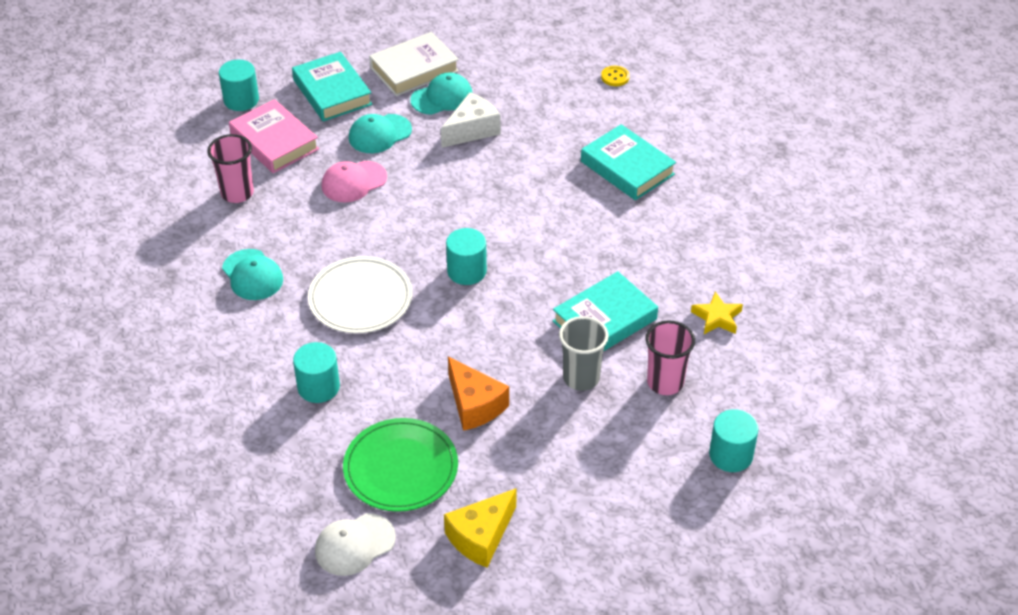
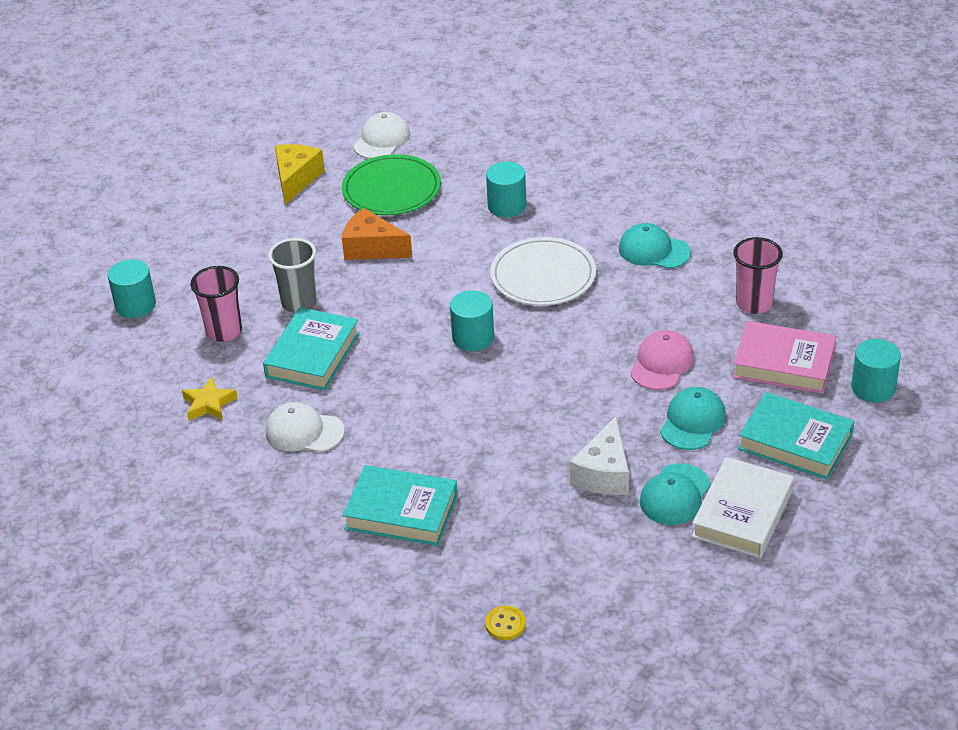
camera: 150 degrees right, 5 degrees down
none -> white cap [265,402,345,452]

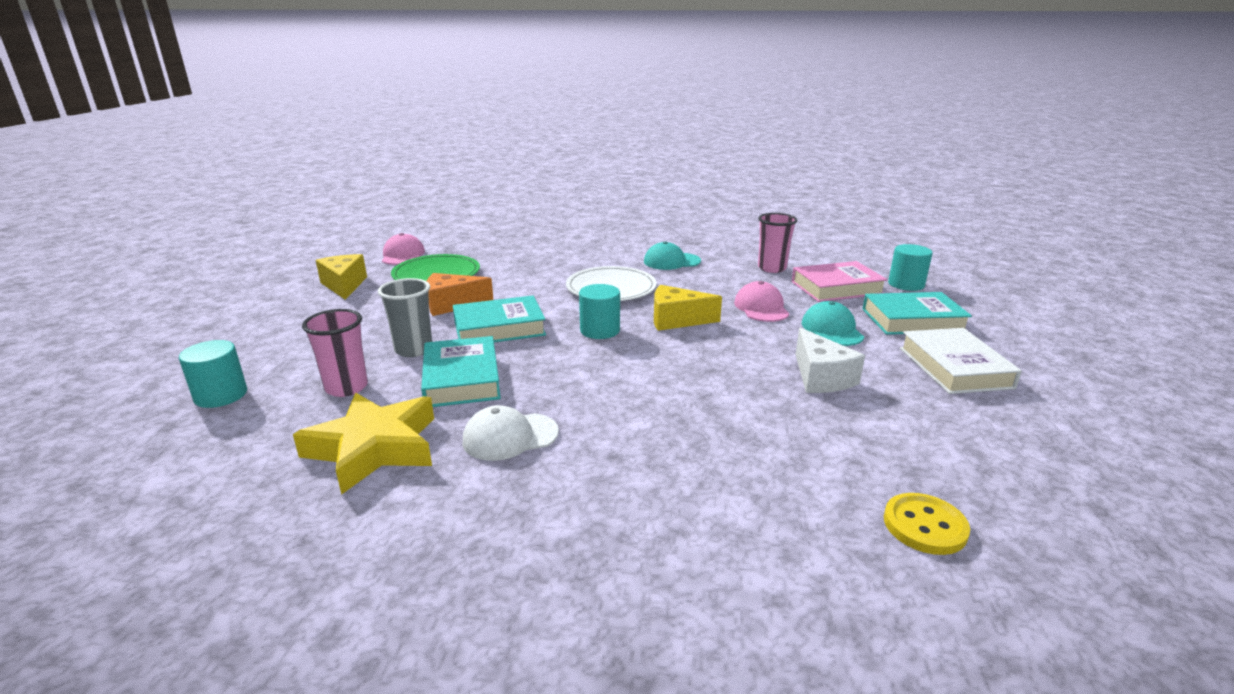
camera: 35 degrees left, 15 degrees down
yellow star [182,377,238,420] -> yellow star [293,393,434,495], size x1.97
turquoise book [343,465,458,546] -> turquoise book moved to [453,295,546,342]
white cap [353,112,410,159] -> pink cap [382,233,425,265]
yellow button [485,606,526,640] -> yellow button [884,493,970,555], size x1.51
turquoise cylinder [486,162,526,218] -> none
turquoise cap [640,463,711,525] -> none
none -> yellow cheese [654,285,722,331]

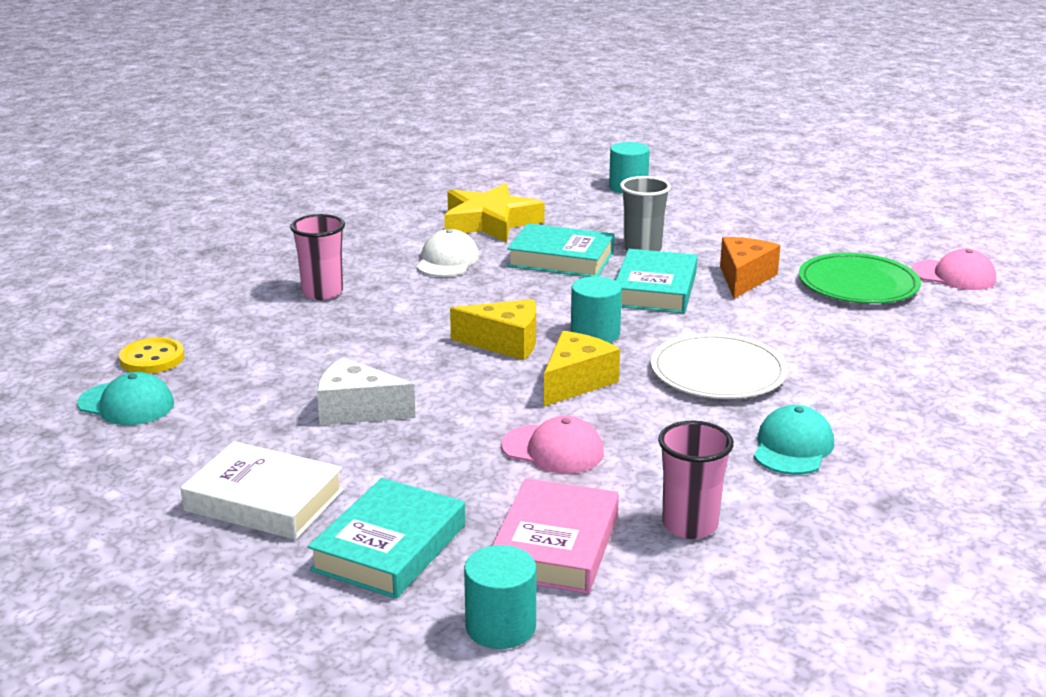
camera: 120 degrees right, 0 degrees up
pink cup [302,309,368,397] -> pink cup moved to [290,214,345,300]
yellow cheese [316,254,367,300] -> yellow cheese moved to [450,299,536,360]
turquoise cap [802,301,864,346] -> turquoise cap moved to [77,372,174,425]

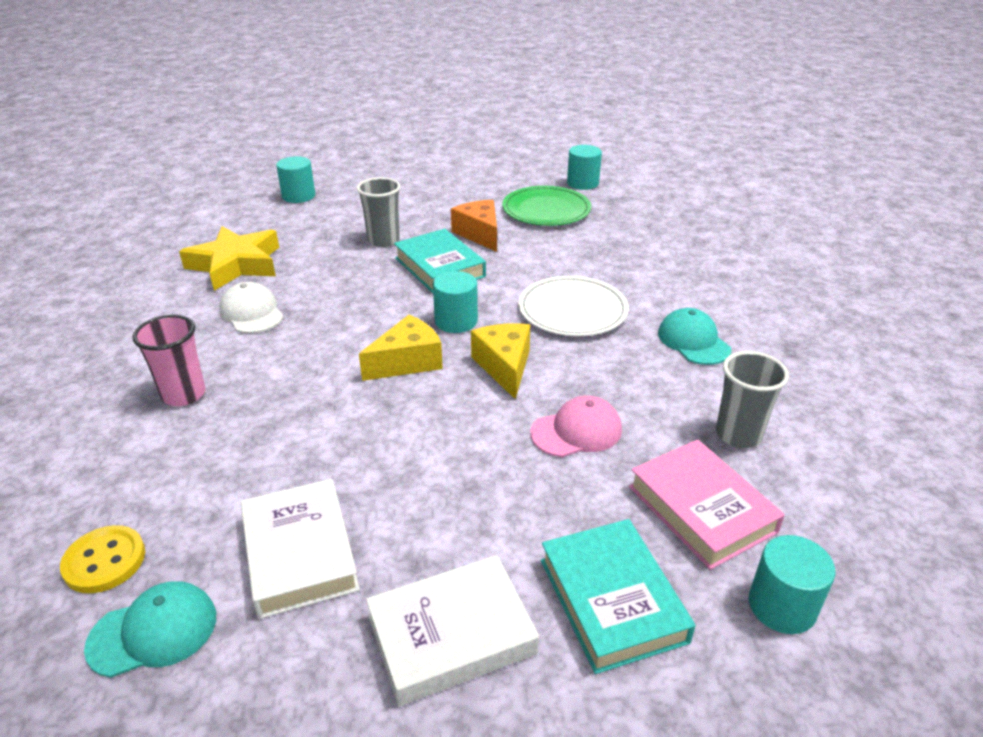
camera: 45 degrees left, 10 degrees up
white cheese [317,357,416,425] -> none
turquoise book [507,223,615,277] -> none
pink cup [658,420,734,539] -> grey cup [716,351,789,448]
pink cap [911,249,996,290] -> turquoise cylinder [567,145,602,190]
none -> white book [241,479,360,619]

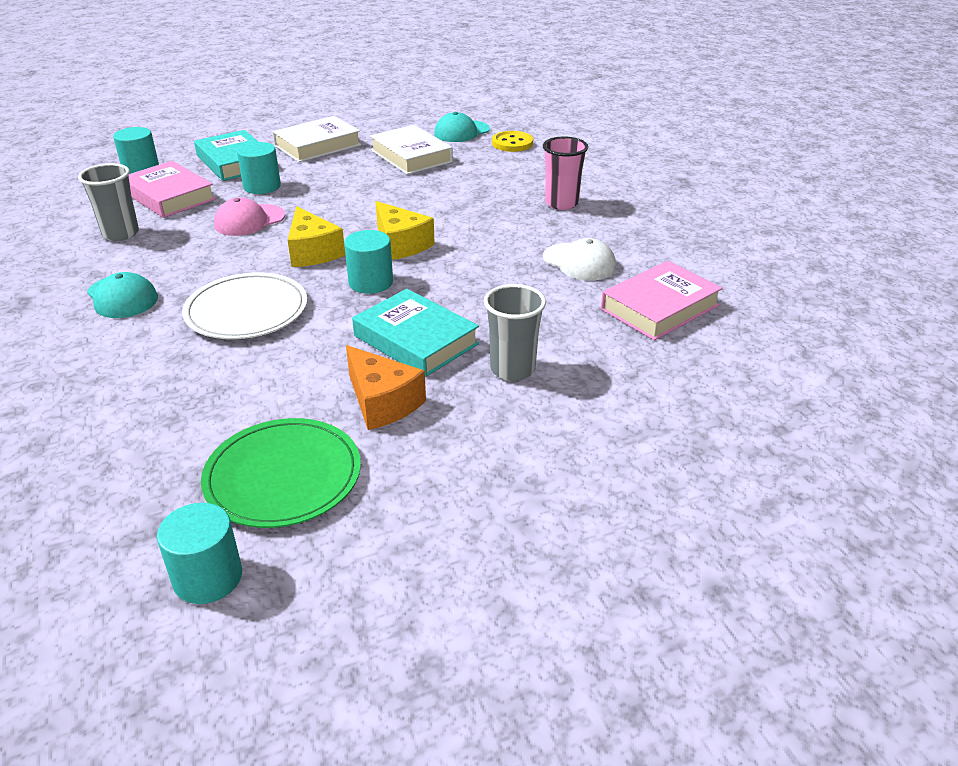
camera: 165 degrees right, 0 degrees up
yellow star [179,226,279,291] -> pink book [601,261,723,340]
turquoise cylinder [276,156,315,203] -> turquoise cylinder moved to [237,142,281,194]
yellow cheese [359,315,443,381] -> yellow cheese turned 75 degrees counterclockwise [376,201,435,260]

